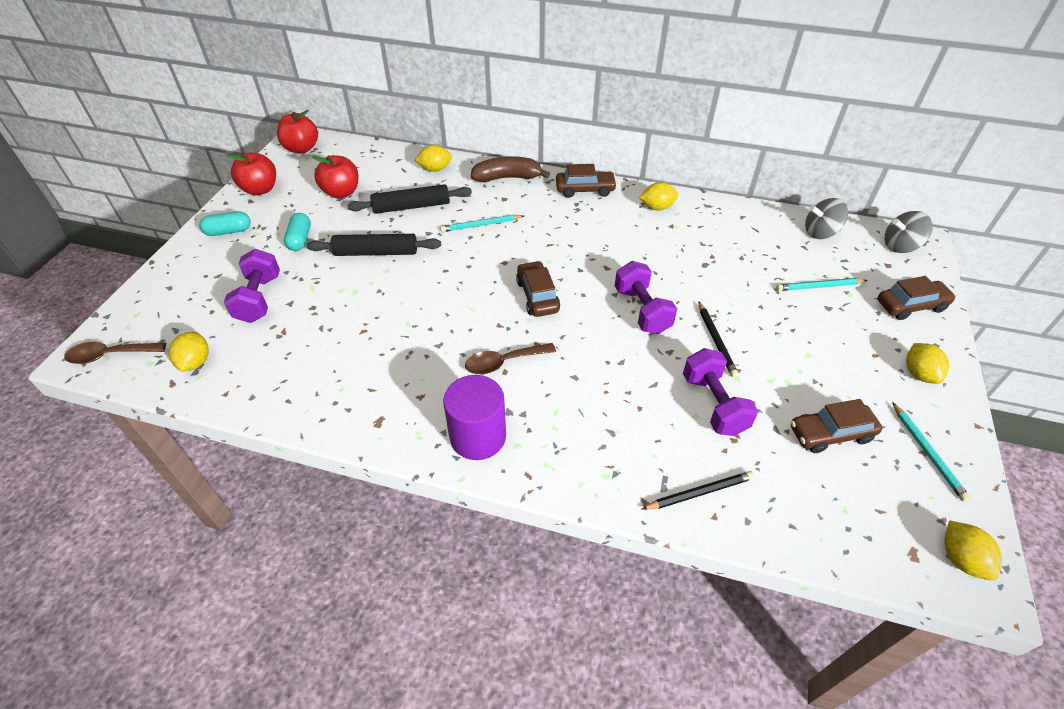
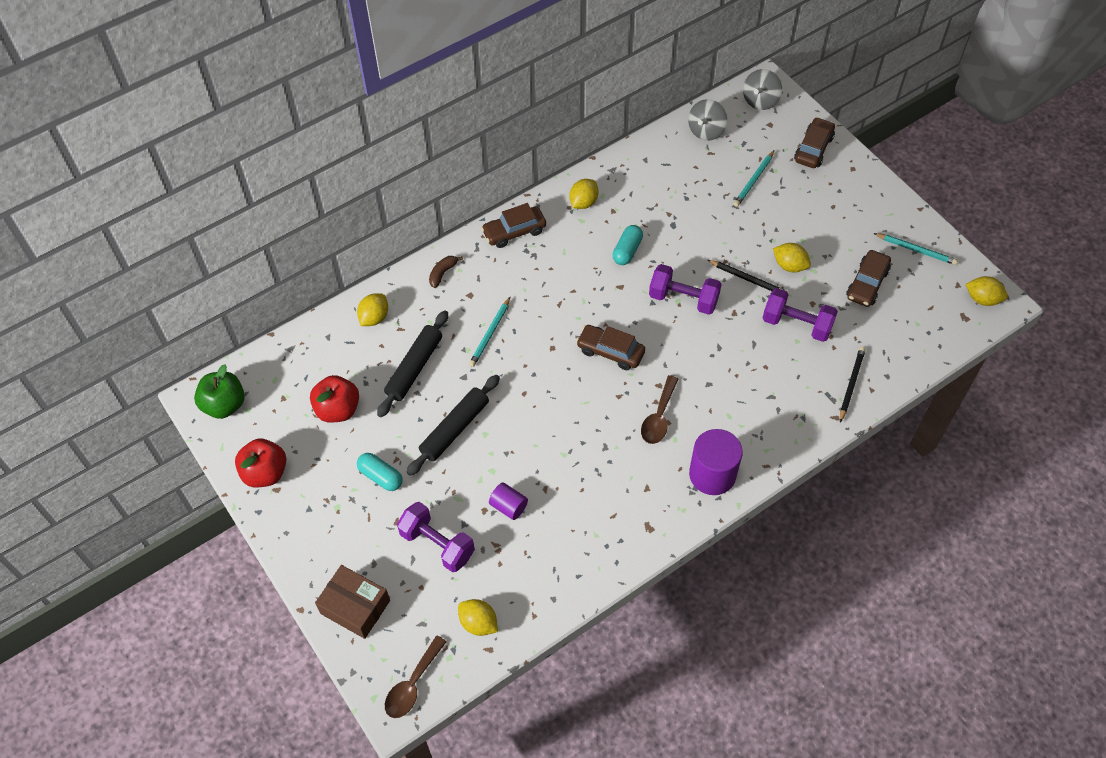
camera: 50 degrees left, 10 degrees up
turquoise capsule [199,211,251,236] -> turquoise capsule moved to [613,225,643,265]
red apple [277,110,318,153] -> green apple [194,364,245,419]
brown banana [471,156,550,182] -> brown banana [429,256,463,288], size x0.54
brown car [556,164,617,198] -> brown car turned 150 degrees counterclockwise [481,203,546,248]
yellow lemon [906,343,949,384] -> yellow lemon moved to [773,243,811,272]
none -> brown box [315,565,390,639]
none -> purple cylinder [489,482,528,520]

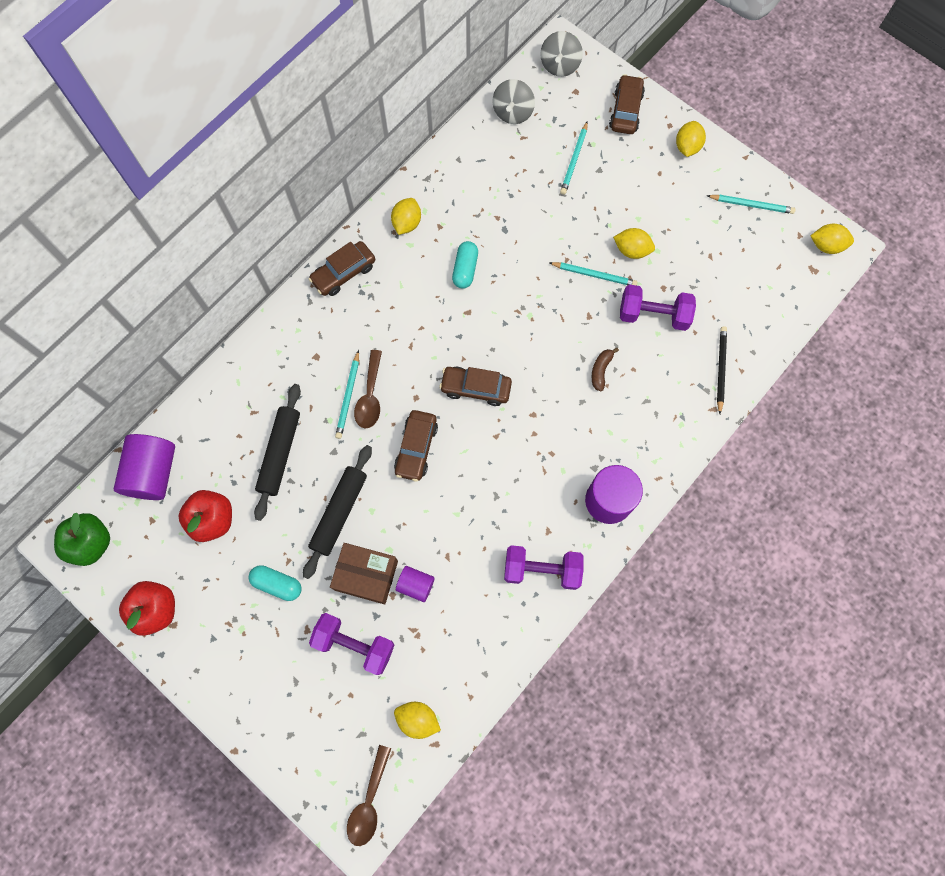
camera: 15 degrees left, 15 degrees up
brown box [315,565,390,639] -> brown box moved to [330,543,398,604]
yellow lemon [357,293,388,326] -> yellow lemon moved to [676,121,706,157]
brown banana [429,256,463,288] -> brown banana moved to [592,348,619,392]
brown spoon [641,375,678,444] -> brown spoon moved to [354,350,382,428]
purple dumbbell [649,264,722,315] -> purple dumbbell moved to [504,545,584,590]
black pencil [708,260,788,293] -> turquoise pencil [549,262,638,286]
brown car [846,250,891,307] -> brown car moved to [394,410,438,482]
none -> purple cylinder [114,434,175,500]

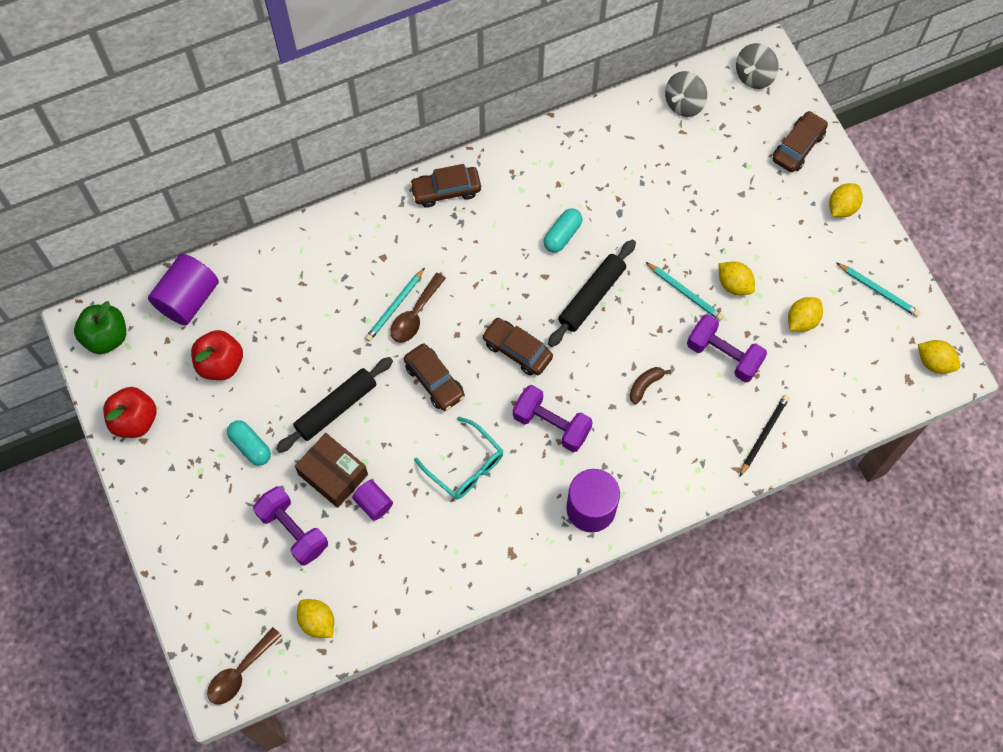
camera: 25 degrees right, 5 degrees down
black rolling pin [254,384,301,521] -> black rolling pin moved to [548,239,636,347]
yellow lemon [391,198,421,235] -> yellow lemon moved to [788,297,823,332]
brown car [394,410,438,482] -> brown car turned 75 degrees counterclockwise [404,343,465,411]
purple dumbbell [504,545,584,590] -> purple dumbbell moved to [513,385,593,452]
turquoise pencil [560,121,588,195] -> none
none -> turquoise glasses [414,416,503,499]

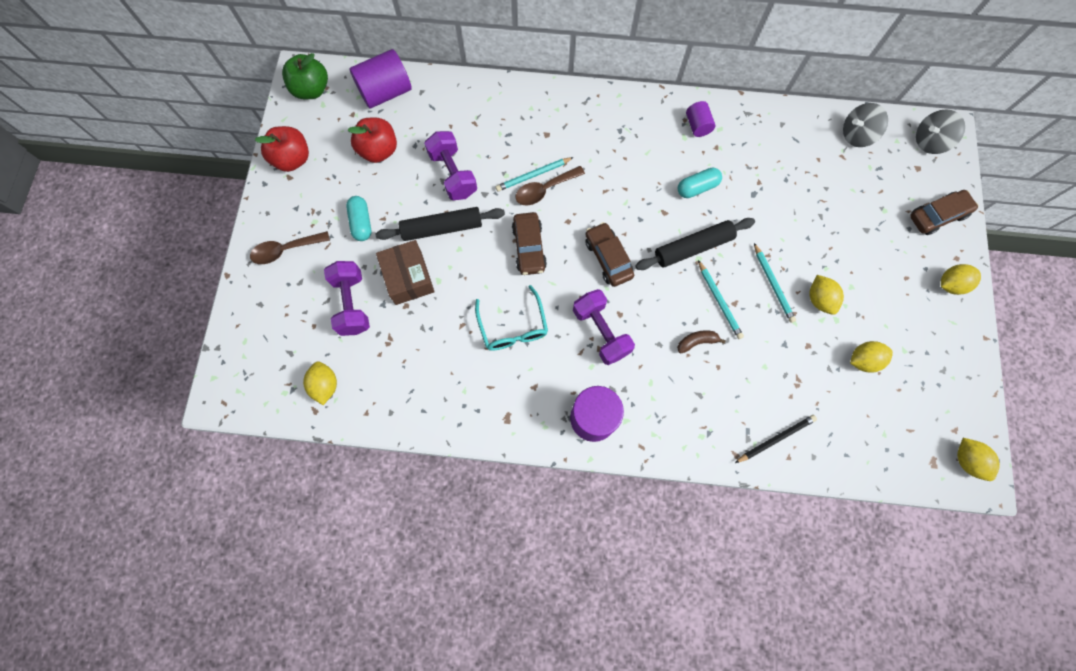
camera: 30 degrees right, 5 degrees up
brown spoon [207,627,282,705] -> brown spoon moved to [250,231,330,264]
purple cylinder [352,480,393,521] -> purple cylinder moved to [686,101,716,137]
brown car [409,164,481,208] -> none
purple dumbbell [687,314,767,382] -> purple dumbbell moved to [424,131,477,200]
turquoise pencil [837,263,920,317] -> turquoise pencil moved to [698,260,744,339]

